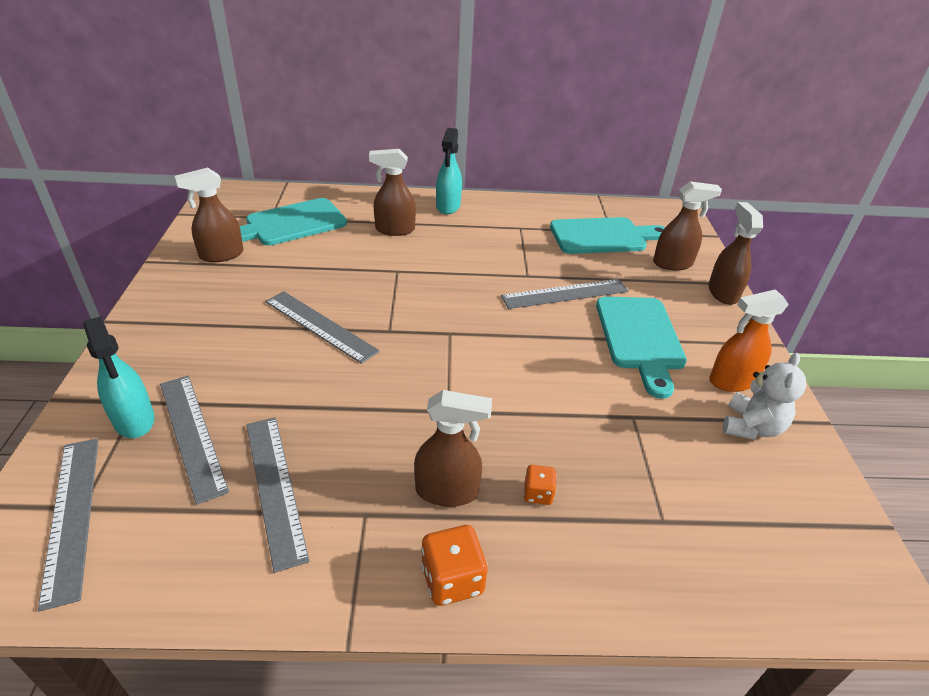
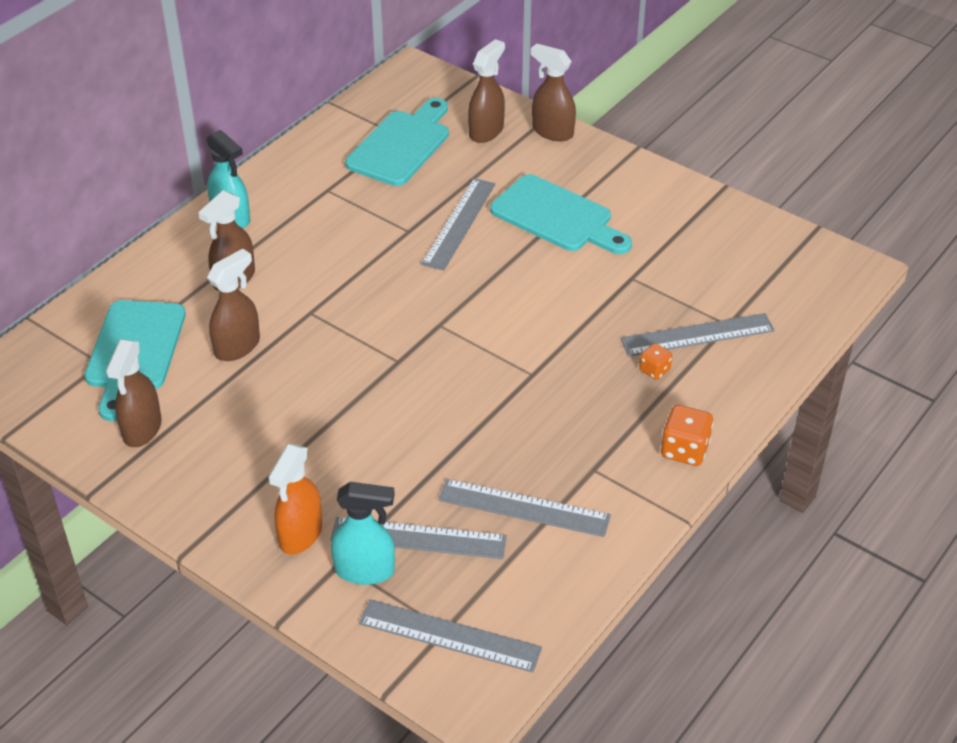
camera: 50 degrees left, 5 degrees up
grey ruler [265,291,380,364] -> grey ruler moved to [621,313,775,356]
brown spray bottle [414,390,492,507] -> brown spray bottle moved to [207,249,260,361]
orange spray bottle [709,289,789,392] -> orange spray bottle moved to [268,444,322,555]
white teddy bear [723,353,807,440] -> none

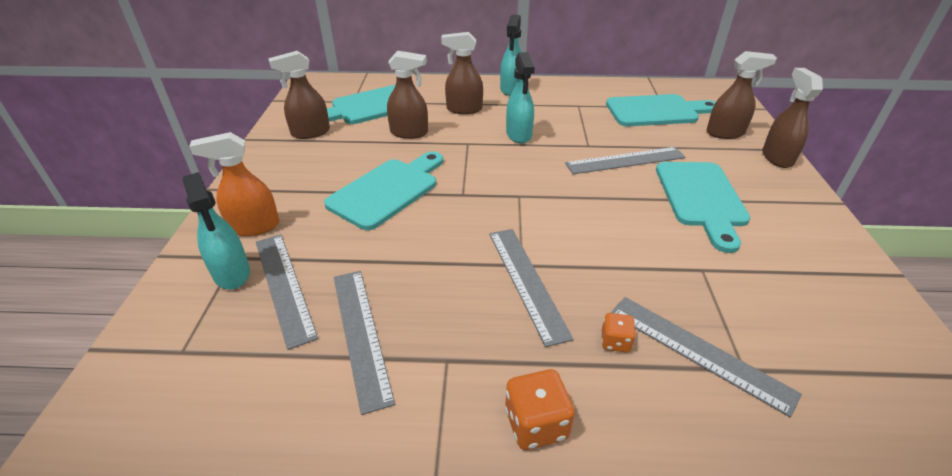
camera: 55 degrees right, 5 degrees down
grey ruler [359,599,542,673] -> grey ruler moved to [489,229,574,347]
none -> turquoise cutting board [324,151,443,230]
none -> turquoise spray bottle [506,52,535,144]

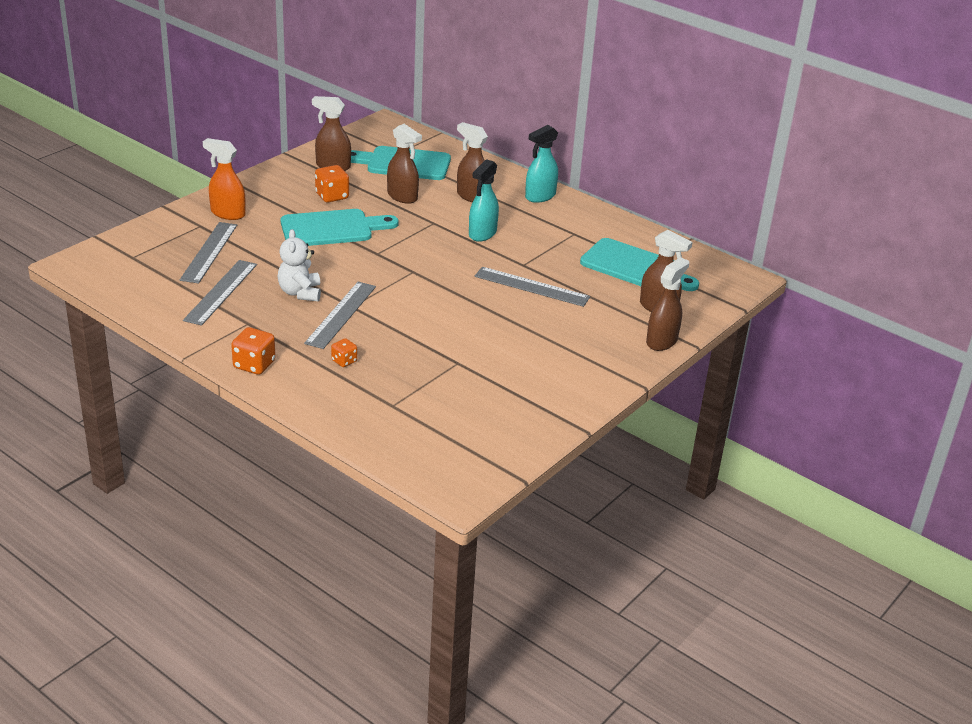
camera: 35 degrees right, 5 degrees down
turquoise spray bottle [182,172,250,289] -> none
grey ruler [610,297,802,418] -> none
turquoise cutting board [656,162,750,253] -> none
none -> white teddy bear [278,229,321,302]
none -> orange dice [315,165,349,203]

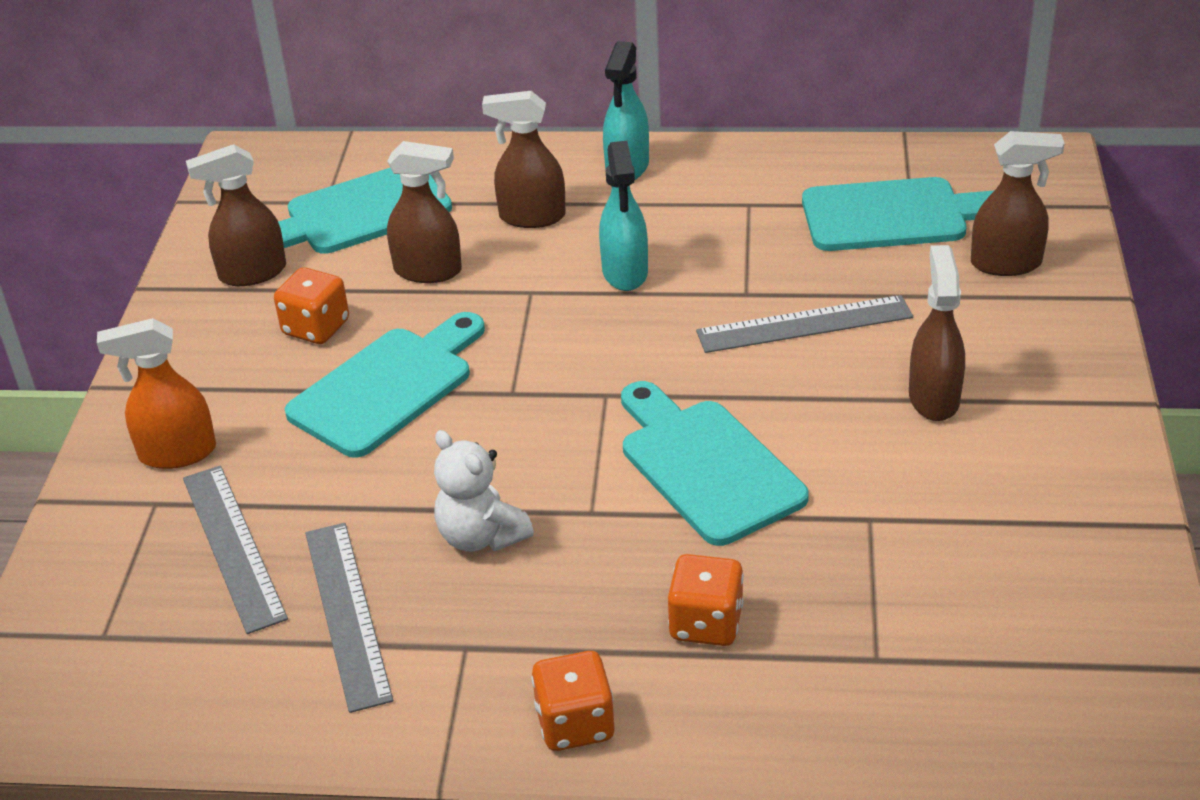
camera: 30 degrees left, 5 degrees up
grey ruler [304,282,376,349] -> none
orange dice [331,338,357,367] -> orange dice [668,554,744,646], size x1.65
brown spray bottle [646,257,689,351] -> brown spray bottle moved to [909,245,965,421]
none -> turquoise cutting board [621,381,809,546]

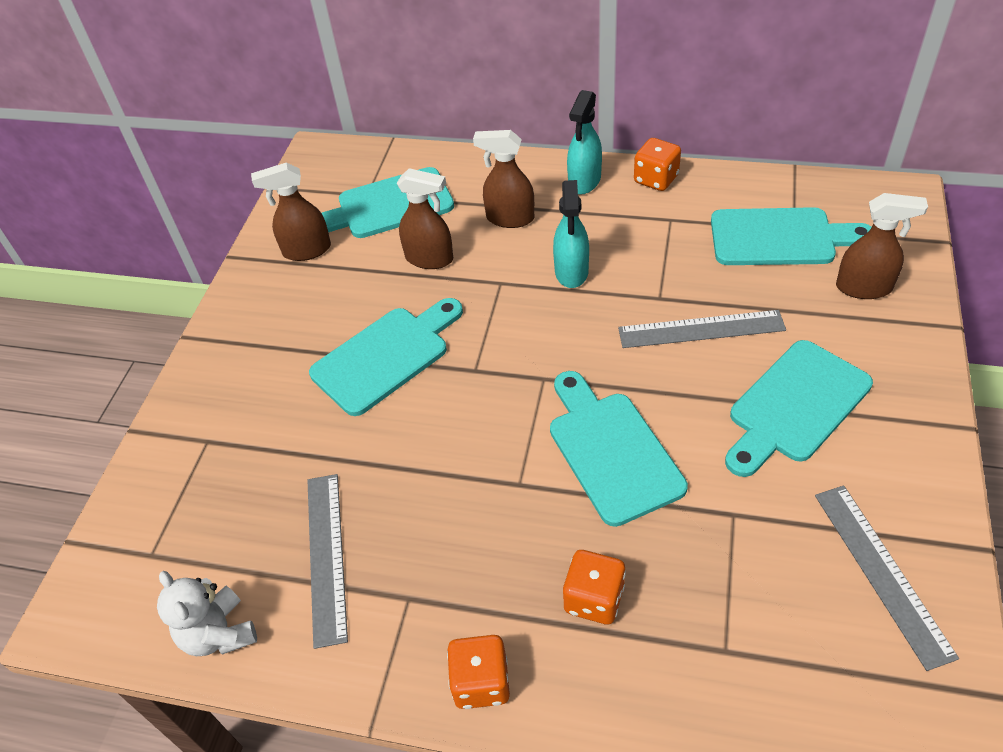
camera: 10 degrees right, 10 degrees up
orange spray bottle [97,318,216,469] -> none
grey ruler [183,465,288,634] -> grey ruler moved to [815,486,959,671]
orange dice [274,267,349,344] -> orange dice moved to [634,138,681,191]
white teddy bear [434,430,534,552] -> white teddy bear moved to [157,571,257,656]
brown spray bottle [909,245,965,421] -> turquoise cutting board [725,340,873,477]

